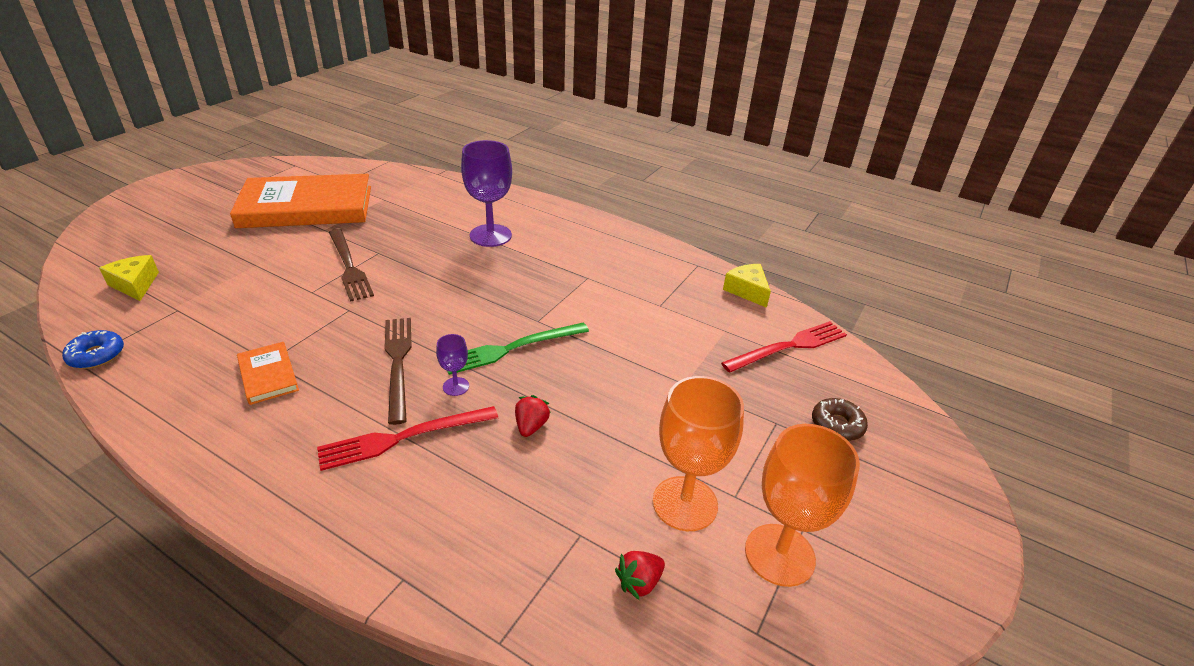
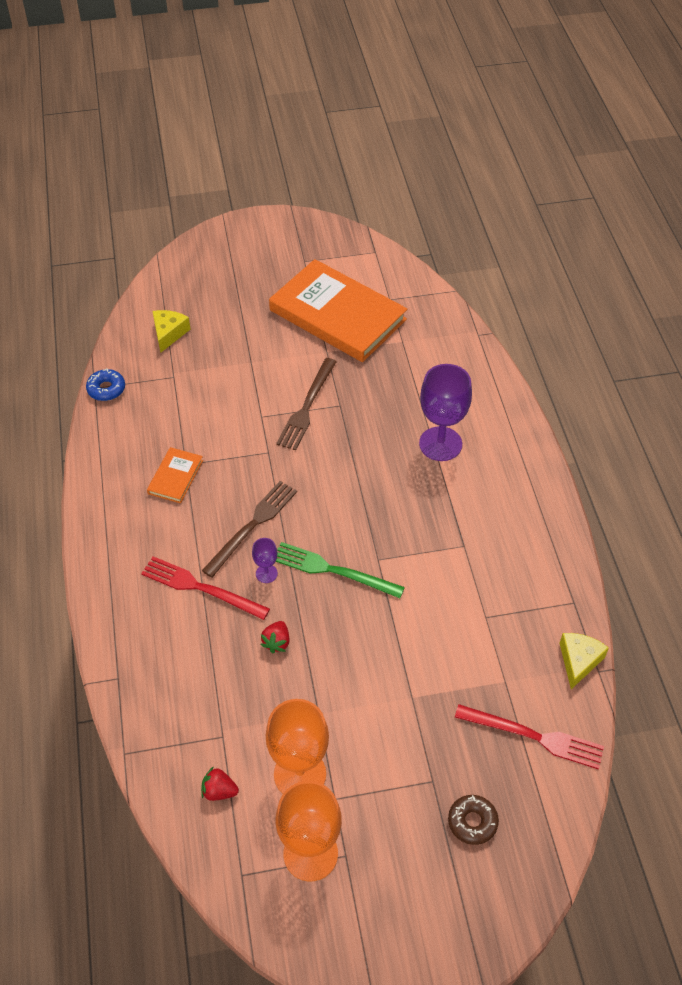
camera: 50 degrees right, 15 degrees up
red strawberry [515,395,551,437] -> red strawberry turned 135 degrees clockwise [260,621,290,653]

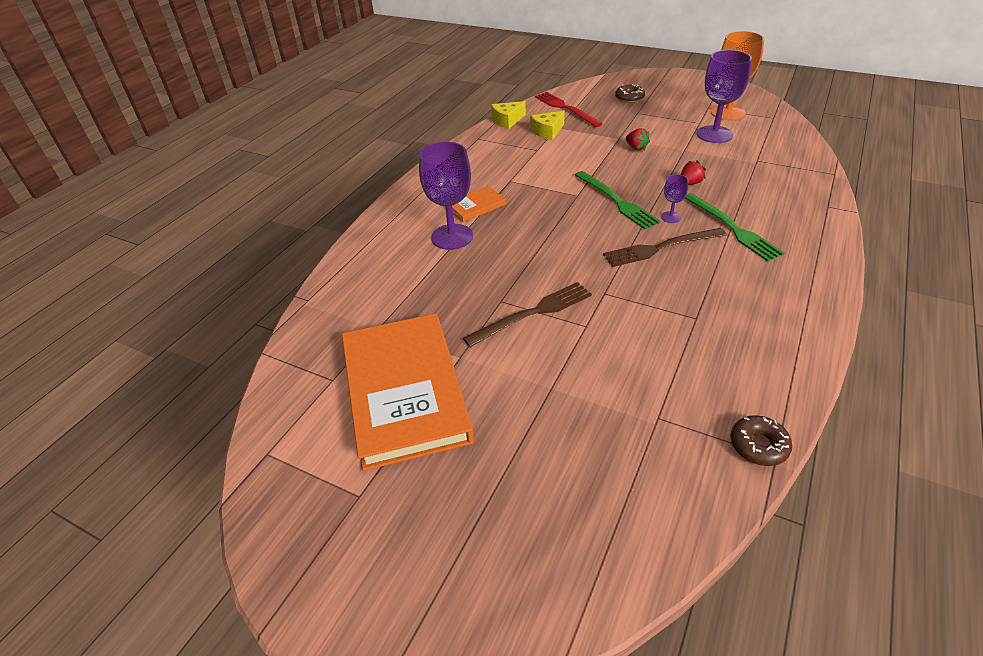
camera: 140 degrees left, 10 degrees down
blue donut [86,368,125,401] -> brown donut [730,415,792,466]
red fork [141,556,270,620] -> green fork [684,193,784,262]
orange book [147,447,203,503] -> orange book moved to [452,186,506,222]
yellow cheese [152,310,190,353] -> yellow cheese moved to [530,111,565,140]
red strawberry [201,766,239,801] -> red strawberry moved to [626,128,650,150]
orange goblet [266,699,329,794] -> purple goblet [697,50,752,143]

